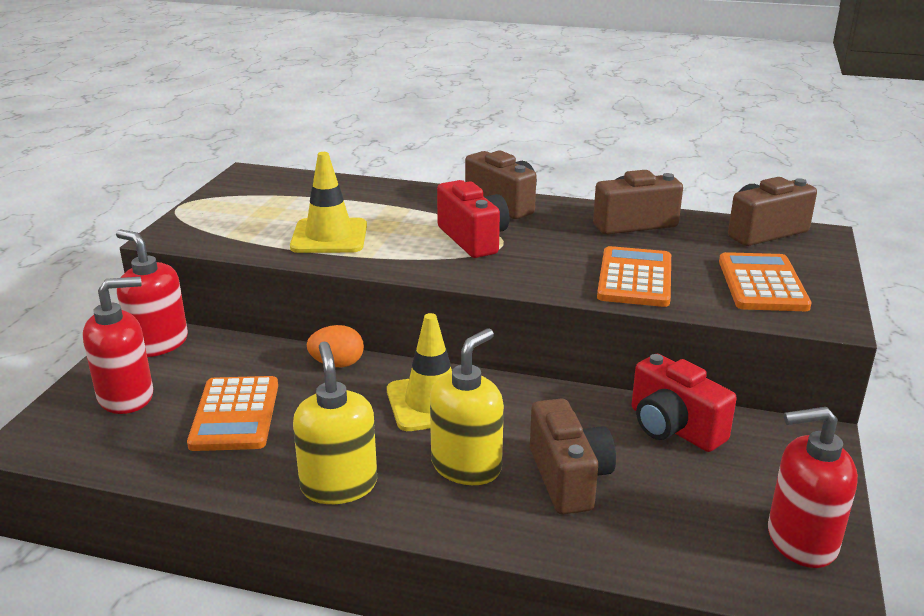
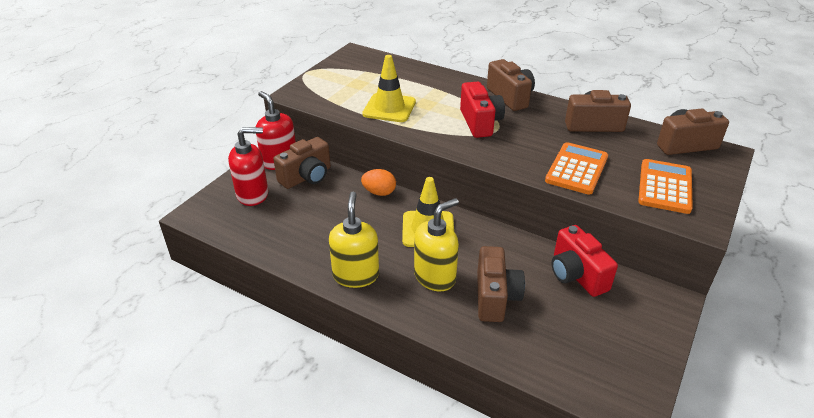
camera: 15 degrees right, 10 degrees up
orange calculator [187,376,278,451] -> none
red soap dispenser [768,407,858,568] -> none
none -> brown camera [273,137,331,189]

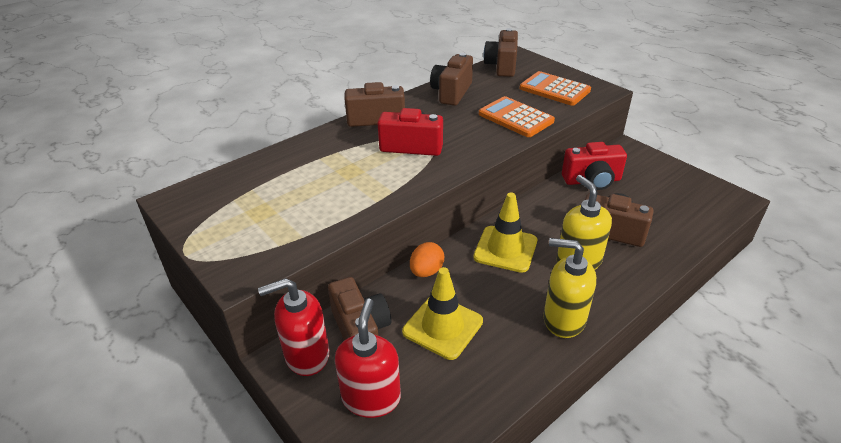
camera: 70 degrees left, 0 degrees up
yellow traffic cone [362,55,416,122] -> yellow traffic cone moved to [402,267,483,360]

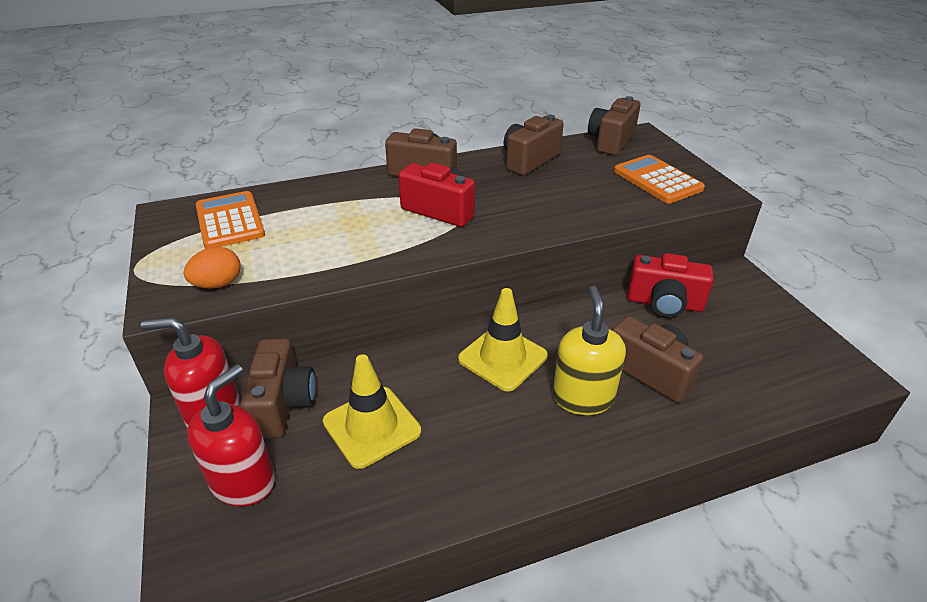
camera: 20 degrees right, 0 degrees up
orange egg [410,242,444,277] -> orange egg moved to [183,247,241,289]
orange calculator [479,96,555,137] -> orange calculator moved to [196,191,265,249]
yellow soap dispenser [543,238,596,338] -> none

